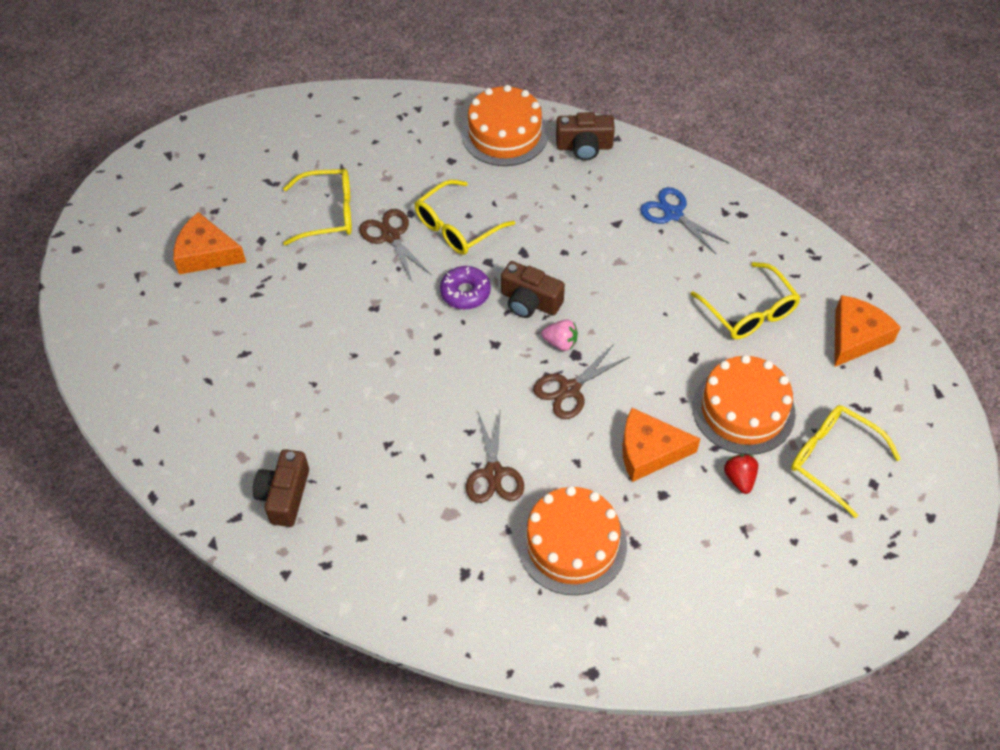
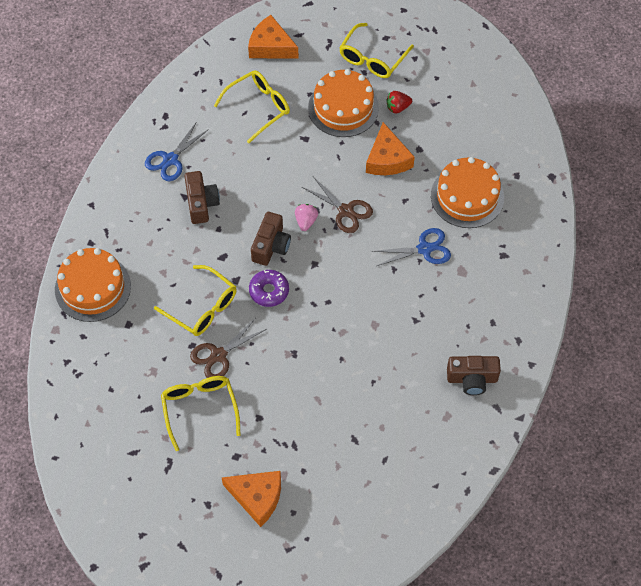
camera: 100 degrees left, 5 degrees up
orange cheese [173,212,246,275] -> orange cheese turned 75 degrees counterclockwise [222,471,281,527]
brown scissors [466,408,524,503] -> blue scissors [372,228,451,266]
brown camera [556,112,615,160] -> brown camera moved to [184,171,220,224]

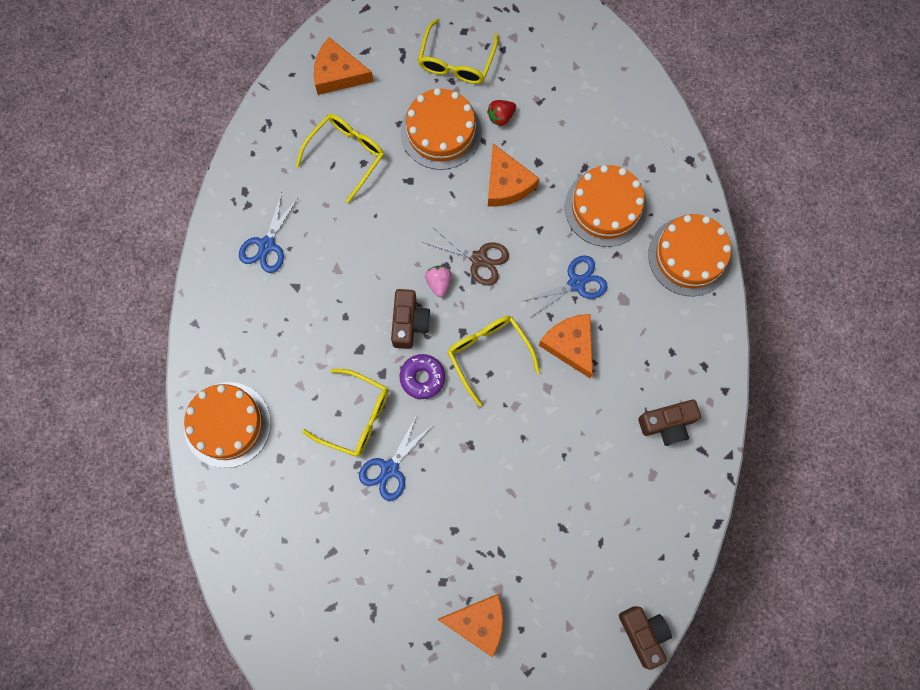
camera: 15 degrees left, 15 degrees up
yellow glasses [161,376,241,451] -> yellow glasses moved to [447,316,540,407]
brown camera [184,171,220,224] -> brown camera moved to [619,606,672,670]
brown scissors [190,319,266,378] -> blue scissors [359,415,433,501]
none -> orange cheese [539,314,593,378]
none -> orange cake [648,214,732,296]

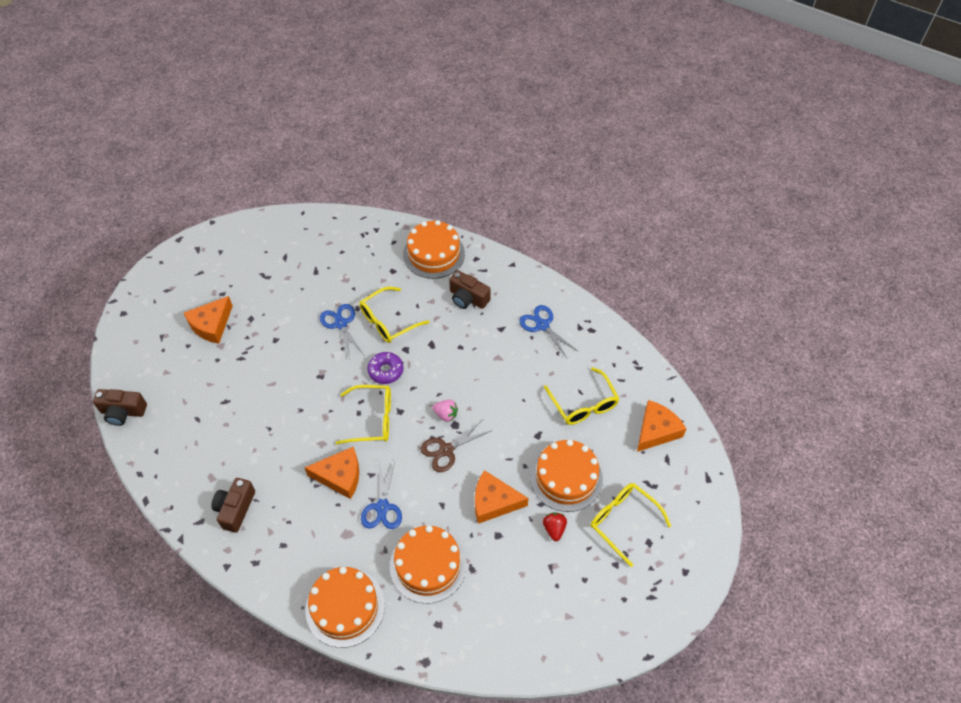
camera: 120 degrees right, 20 degrees down
brown camera [391,289,431,349] -> brown camera moved to [449,270,491,309]

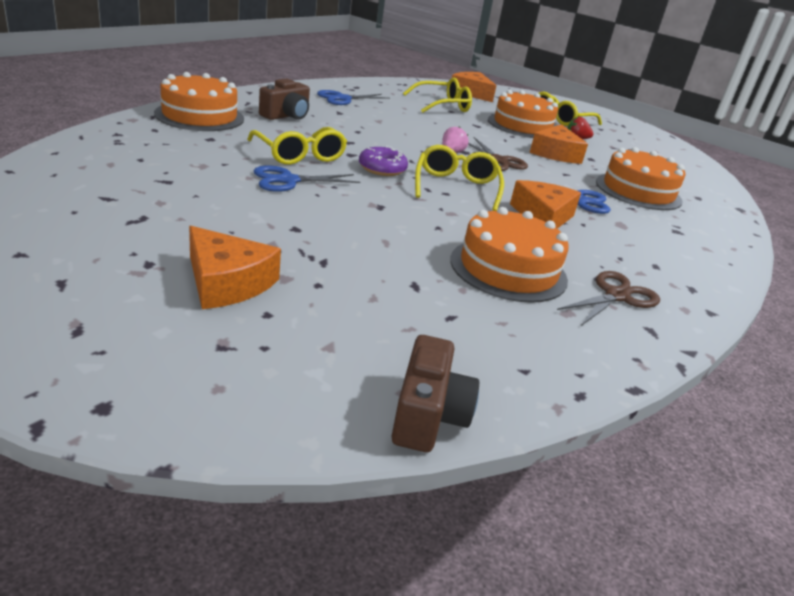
camera: 90 degrees left, 25 degrees down
brown camera [211,478,255,533] -> brown scissors [557,271,660,326]
orange cake [305,567,385,648] -> orange cake moved to [450,207,569,303]

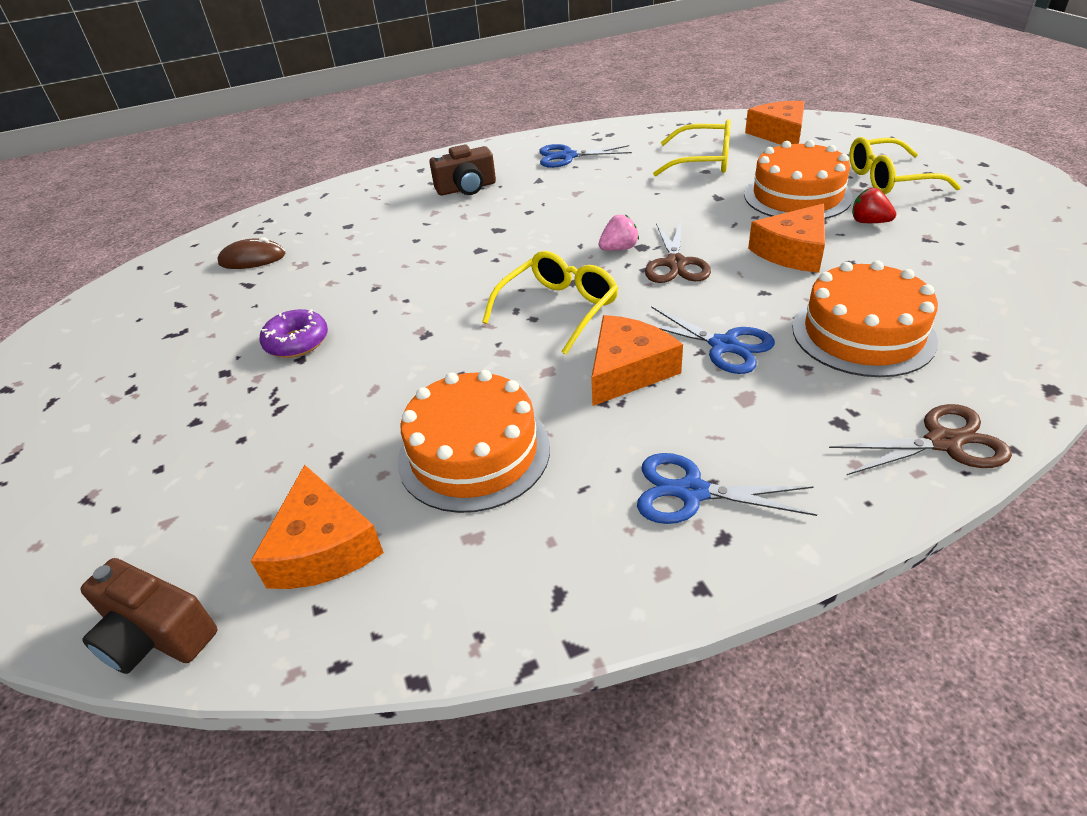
camera: 40 degrees right, 10 degrees up
orange cake [154,72,244,131] -> none
orange cheese [189,226,281,309] -> orange cheese moved to [251,465,384,589]
yellow glasses [247,127,347,165] -> none
blue scissors [254,165,360,192] -> blue scissors moved to [637,453,817,524]
purple donut [359,146,408,176] -> purple donut moved to [259,309,328,358]
brown camera [392,335,479,452] -> brown camera turned 75 degrees clockwise [80,558,217,674]
brown scissors [557,271,660,326] -> brown scissors moved to [829,404,1012,475]
none -> brown mouse [218,237,285,269]

